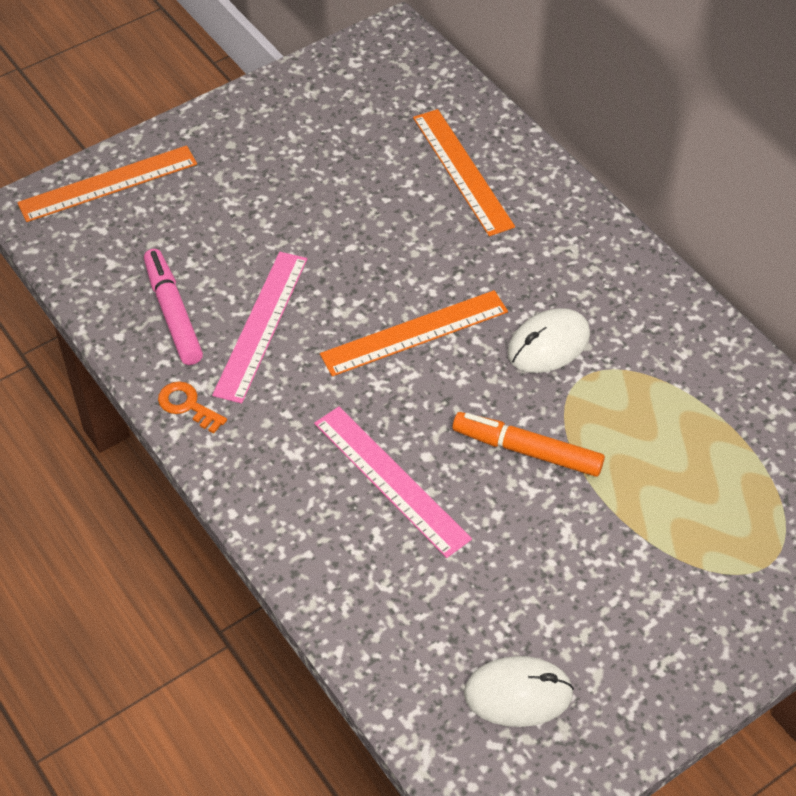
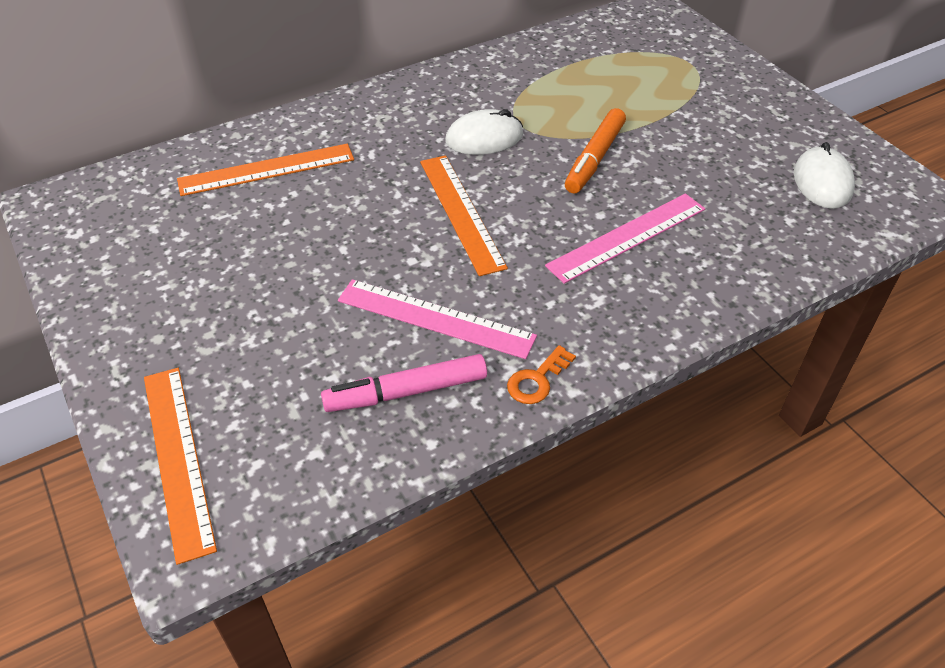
camera: 85 degrees left, 5 degrees down
white mouse [507,308,590,373] -> white mouse turned 75 degrees counterclockwise [445,109,523,155]

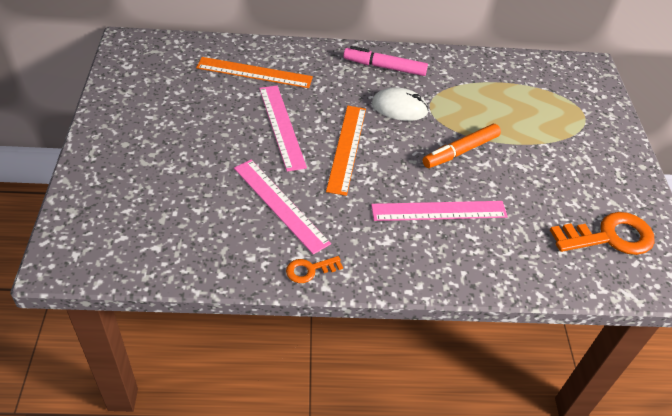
camera: 25 degrees right, 0 degrees up
orange ruler [144,368,217,565] -> none
pink marker [321,354,487,412] -> pink marker moved to [343,46,428,76]
white mouse [794,142,855,209] -> orange key [550,212,655,255]
none -> pink ruler [259,86,307,172]

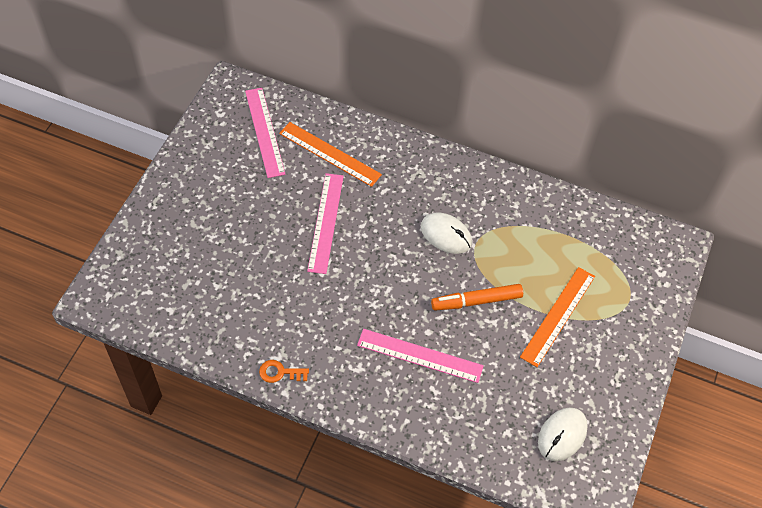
camera: 25 degrees right, 10 degrees up
pink ruler [234,160,331,255] -> pink ruler moved to [245,88,285,178]
orange ruler [326,106,366,196] -> orange ruler moved to [520,267,595,367]
pink marker [343,46,428,76] -> none
orange key [550,212,655,255] -> white mouse [538,407,588,461]

